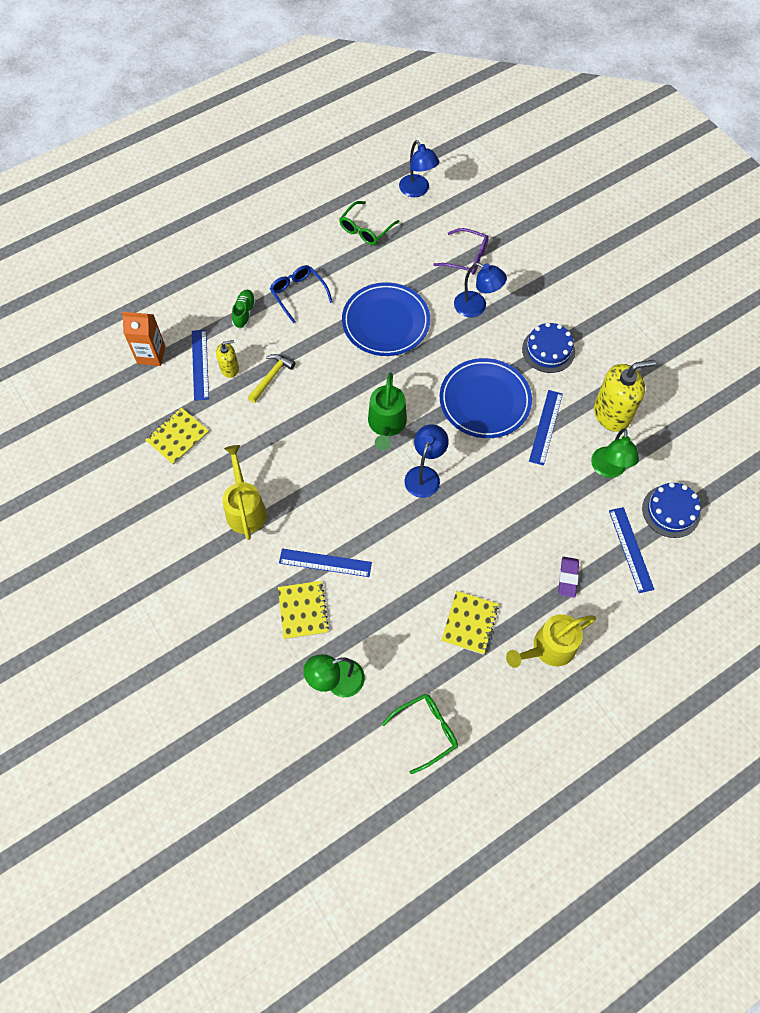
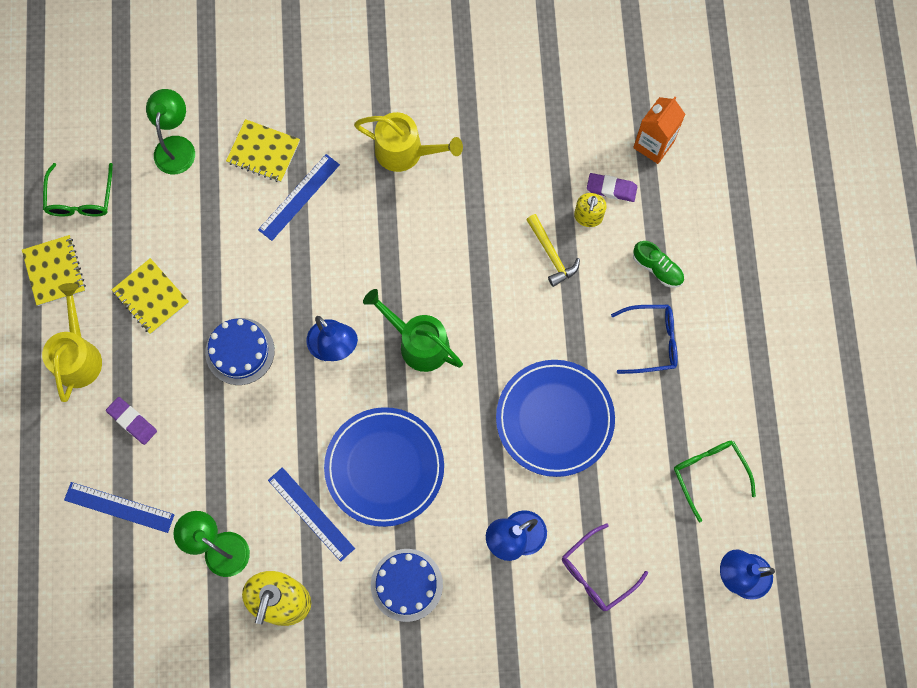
camera: 120 degrees right, 10 degrees up
yellow notebook [145,408,209,465] -> yellow notebook moved to [22,235,86,306]
blue ruler [192,329,209,401] -> purple eraser [587,173,637,202]
blue cake [642,482,701,538] -> blue cake moved to [205,318,275,385]

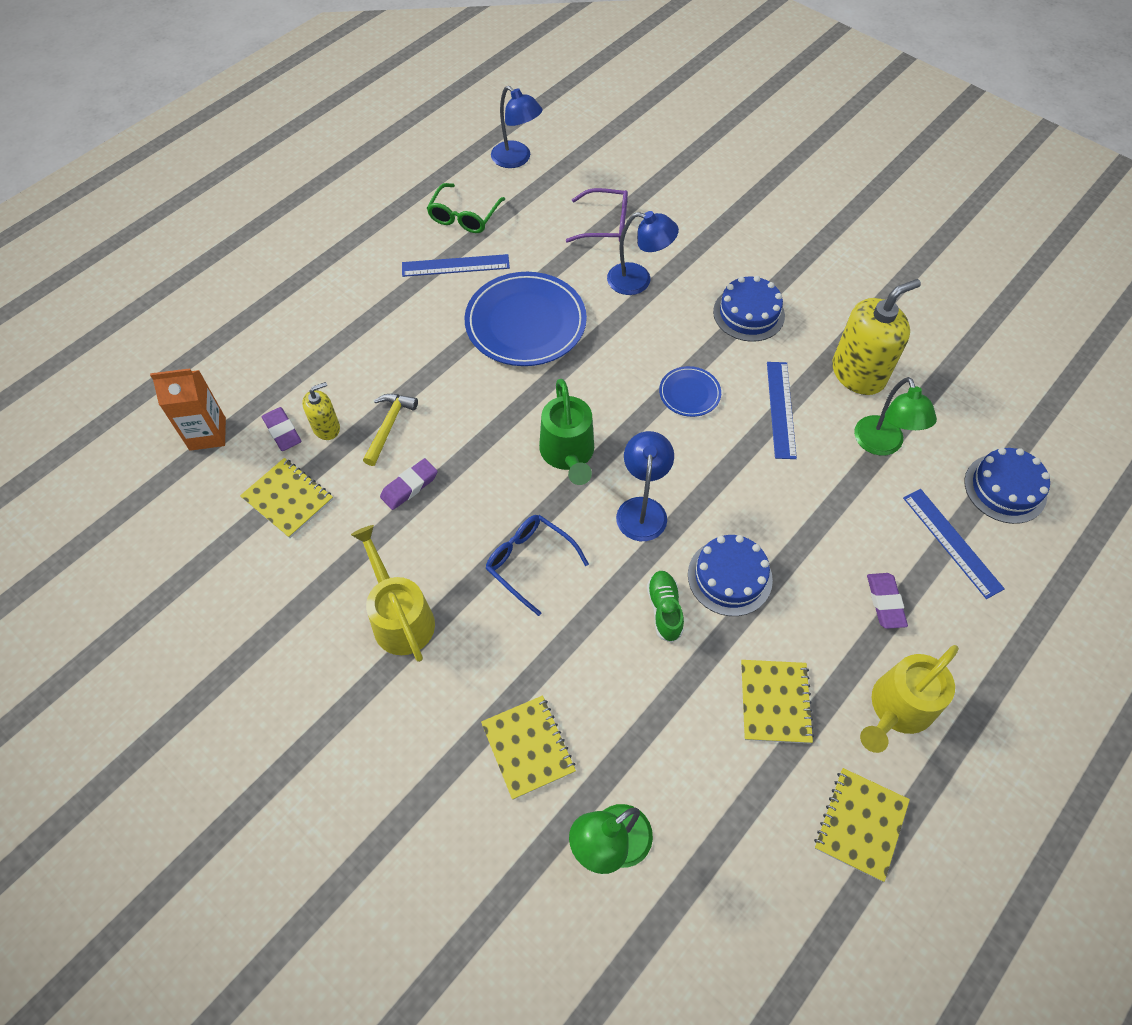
camera: 135 degrees left, 15 degrees down
green glasses [43,163,113,217] -> none
blue ruler [258,154,340,241] -> blue ruler moved to [402,254,510,277]
blue plate [324,407,444,527] -> blue plate [659,366,721,417], size x0.49
blue glasses [611,305,678,374] -> blue glasses moved to [485,515,589,616]
green shoe [633,241,684,288] -> green shoe moved to [647,571,684,643]
none -> yellow notebook [240,458,333,538]
none -> purple eraser [380,458,438,510]
none -> blue cake [964,448,1050,524]

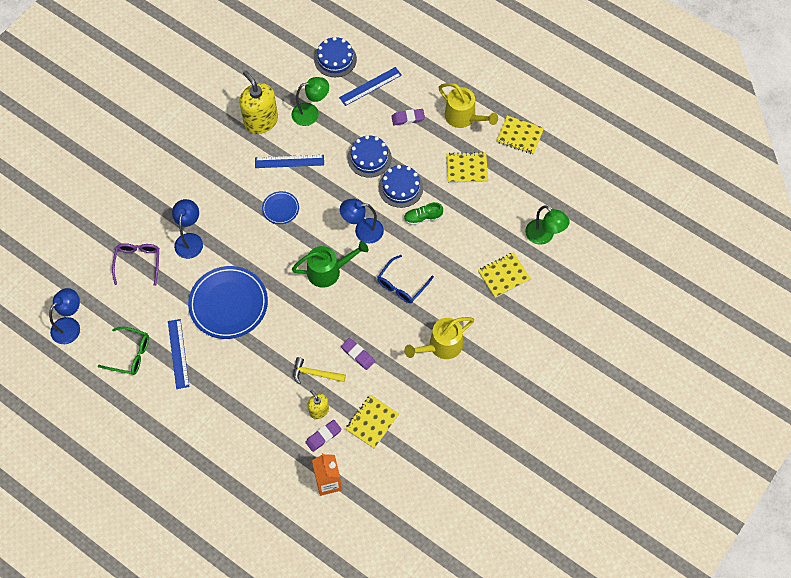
camera: 95 degrees left, 5 degrees up
blue cake [713,276,785,342] -> blue cake moved to [347,135,392,178]

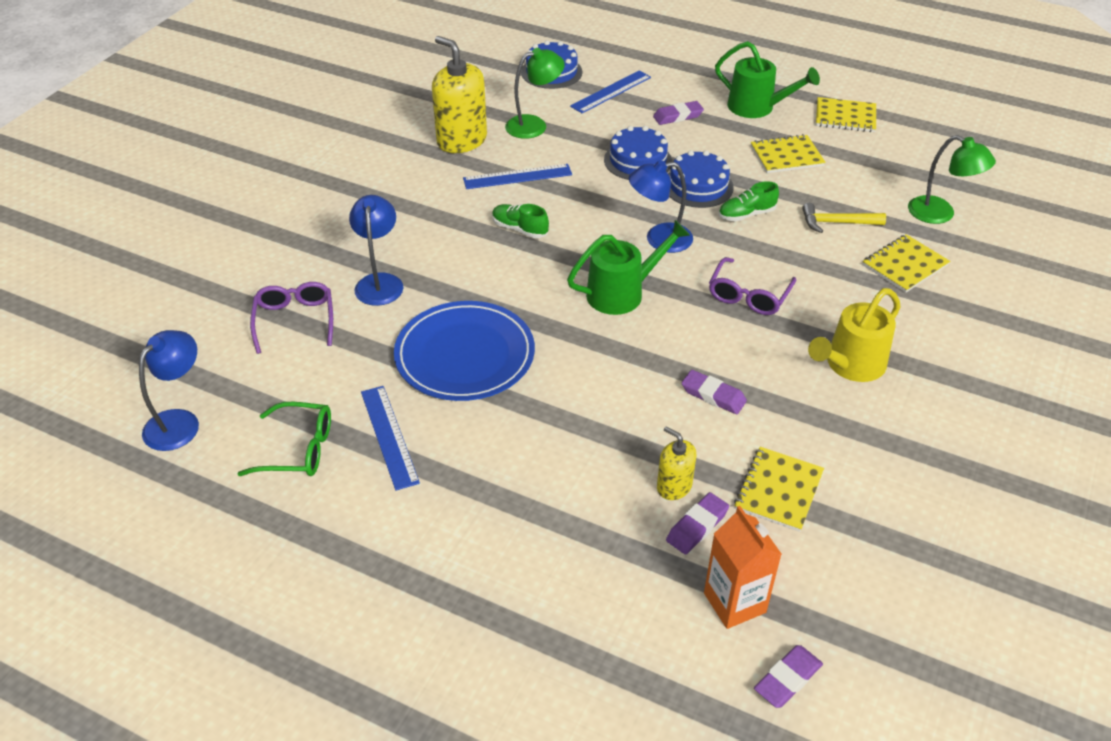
camera: 10 degrees left, 20 degrees down
blue plate [262,191,299,224] -> green shoe [492,204,549,238]
yellow hammer [293,357,346,384] -> yellow hammer moved to [802,203,886,233]
blue glasses [377,255,434,303] -> purple glasses [709,257,796,315]
yellow watering can [438,83,498,128] -> green watering can [715,41,820,118]
none -> purple eraser [754,645,823,708]

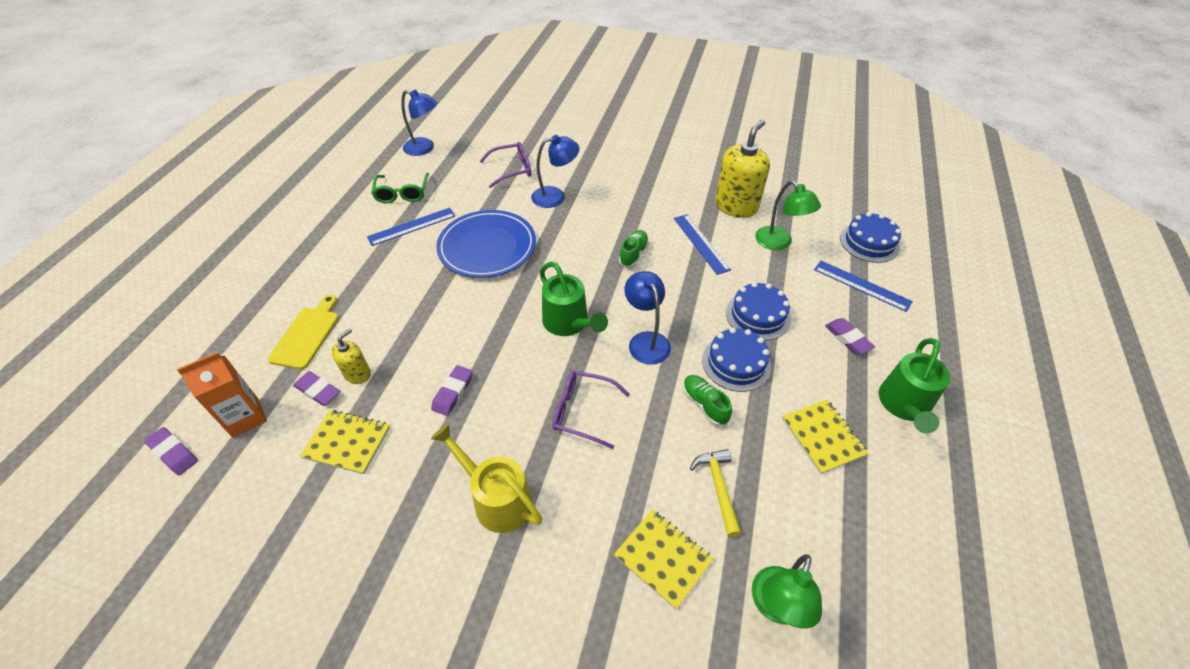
camera: 80 degrees right, 5 degrees up
yellow notebook [816,97,876,132] -> none
none -> yellow cutting board [268,294,339,369]

